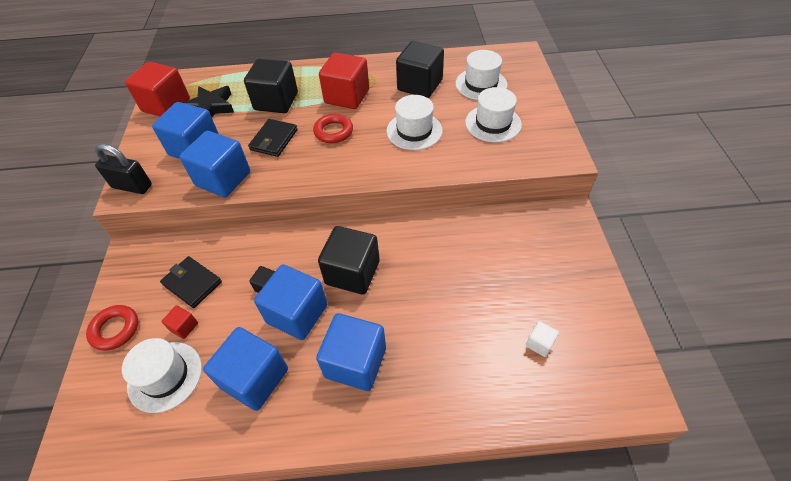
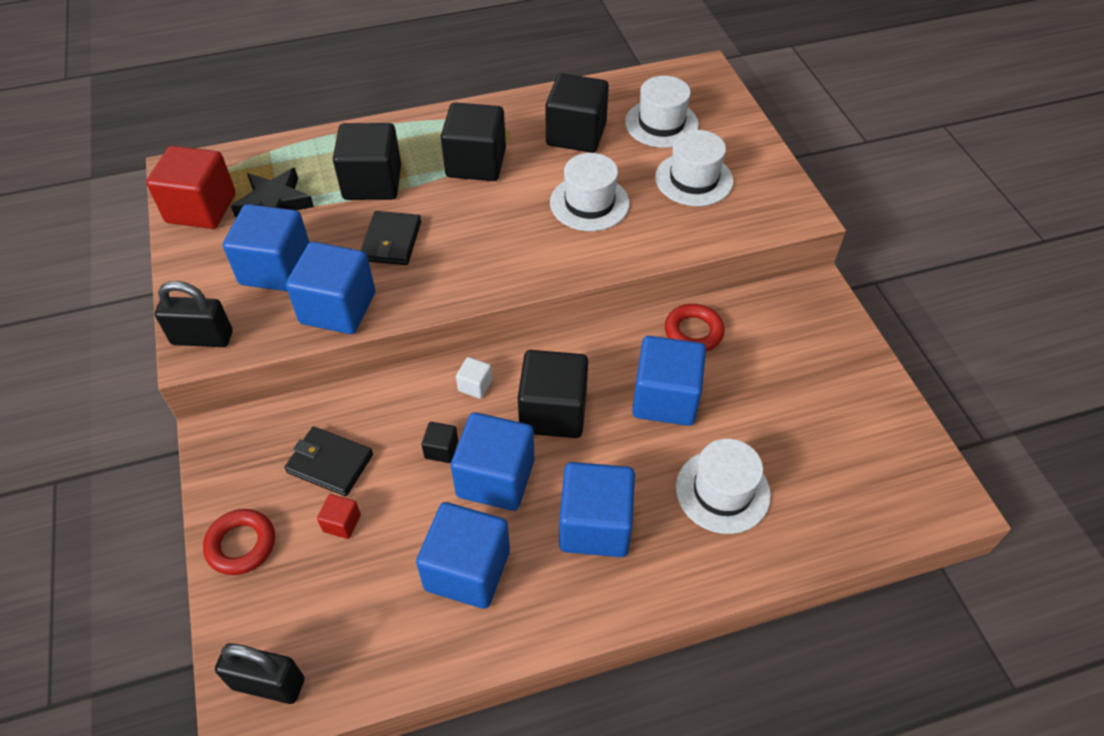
camera: 15 degrees left, 0 degrees up
white hat [122,338,202,413] -> white hat moved to [676,439,771,534]
red ring [313,114,353,143] -> red ring moved to [665,304,725,352]
red cube [319,53,369,109] -> black cube [441,102,506,181]
white cube [526,321,559,357] -> white cube moved to [456,357,492,399]
none -> black padlock [215,643,304,704]
none -> blue cube [632,336,706,426]

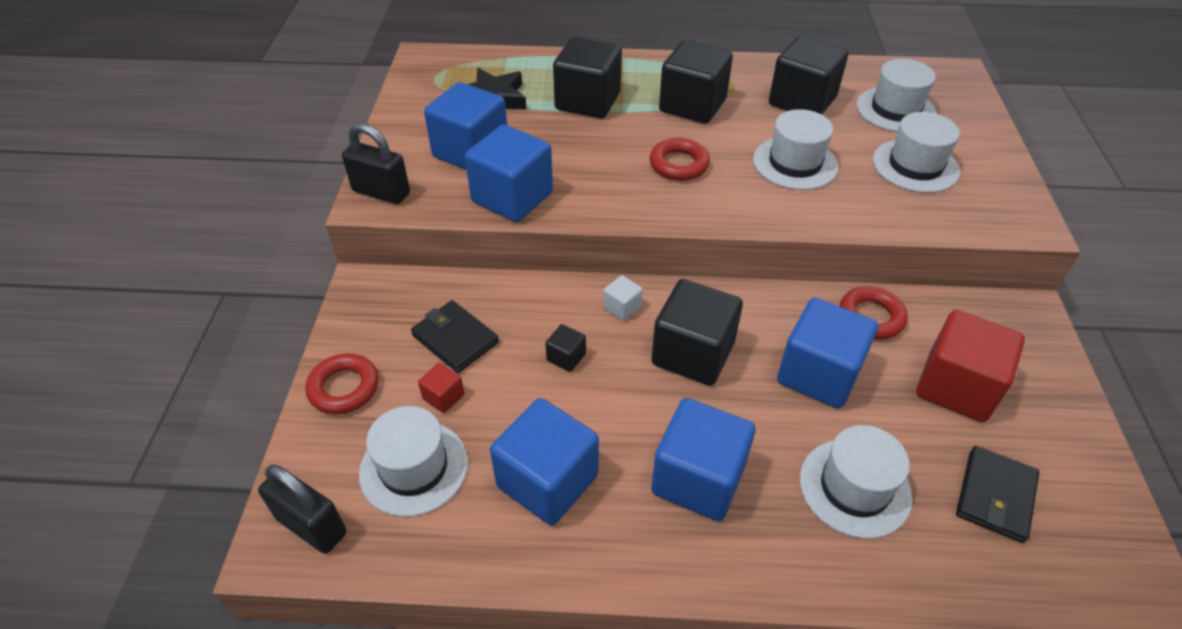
camera: 20 degrees right, 5 degrees down
red cube [146,146,236,229] -> red cube moved to [916,310,1025,422]
black wallet [361,211,421,265] -> black wallet moved to [956,446,1040,543]
blue cube [451,412,534,511] -> none
none -> white hat [359,406,468,517]
none -> red ring [650,138,710,181]

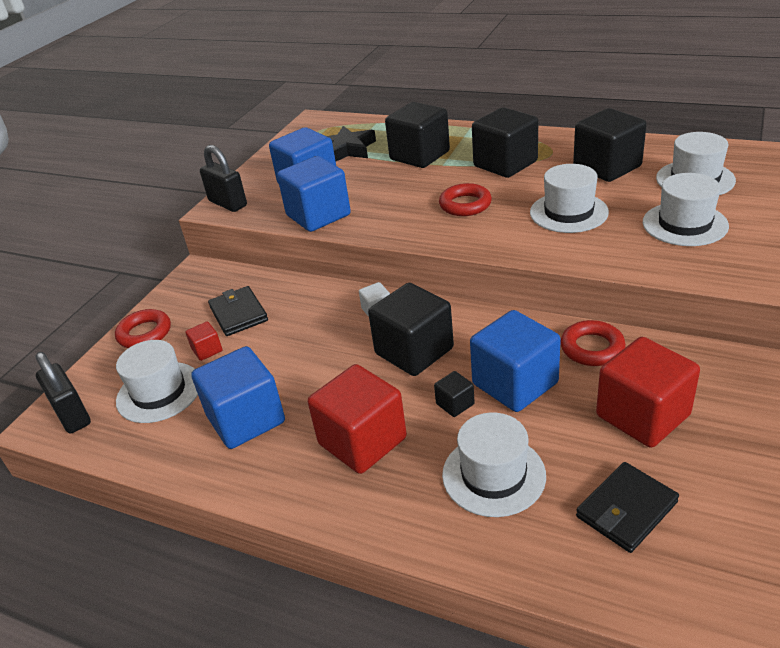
camera: 25 degrees right, 10 degrees down
black cube [545,324,586,372] -> black cube moved to [434,371,475,417]
blue cube [651,398,755,521] -> red cube [308,364,407,474]

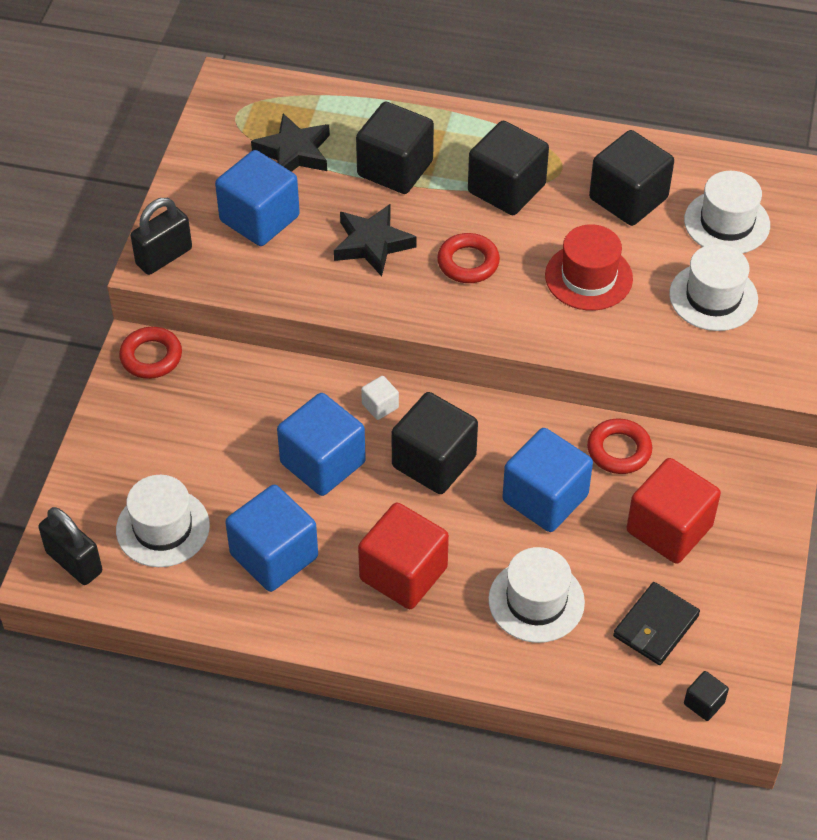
camera: 15 degrees left, 15 degrees up
red ring [115,309,171,348] -> red ring moved to [119,327,182,379]
red cube [186,321,222,361] -> none
black padlock [200,145,247,212] -> black padlock turned 75 degrees counterclockwise [131,198,192,275]
black wallet [208,286,268,336] -> none
blue cube [277,156,351,232] -> blue cube moved to [277,393,366,496]
black cube [434,371,475,417] -> black cube moved to [684,671,729,721]
white hat [530,164,609,233] -> red hat [545,224,633,310]
none -> black star [334,204,417,276]

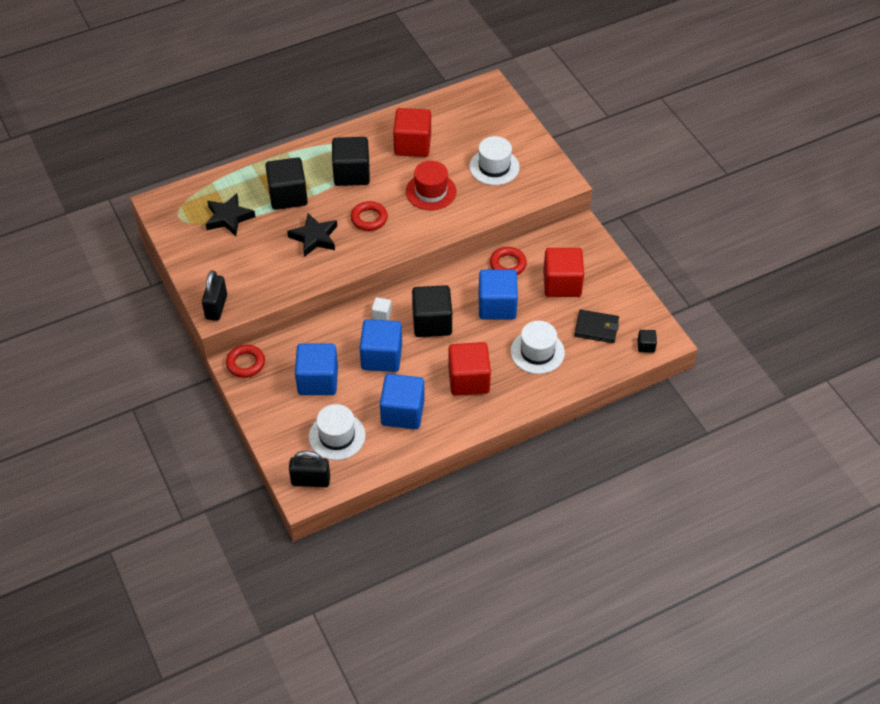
camera: 40 degrees left, 0 degrees up
blue cube [215,150,300,246] -> blue cube moved to [295,344,338,395]
black cube [589,130,674,226] -> red cube [393,108,431,157]
black wallet [613,582,700,665] -> black wallet turned 75 degrees counterclockwise [574,310,619,343]
white hat [684,171,770,253] -> none

